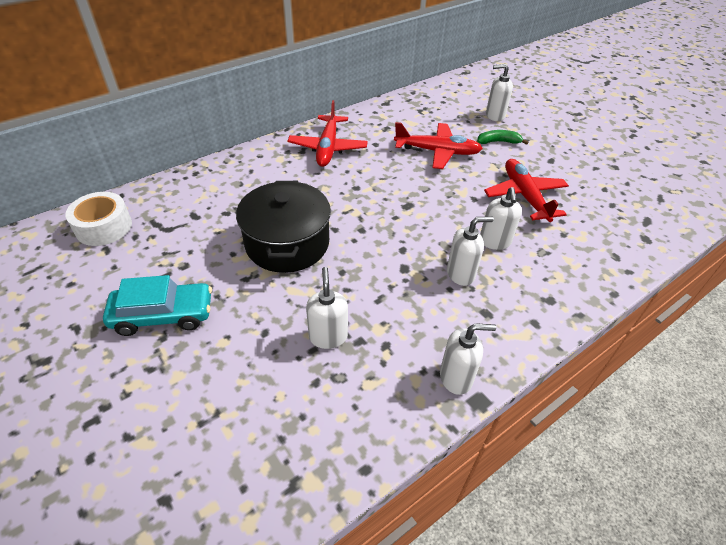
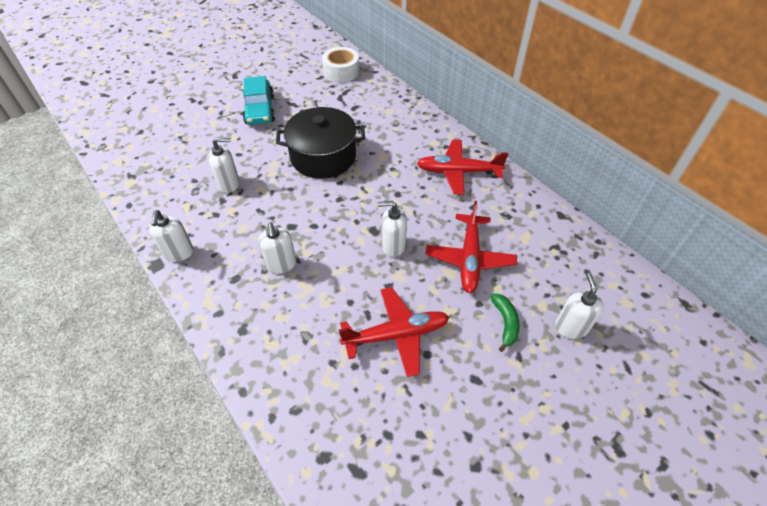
camera: 90 degrees right, 5 degrees up
white soap dispenser [480,187,522,250] -> white soap dispenser moved to [377,201,407,257]

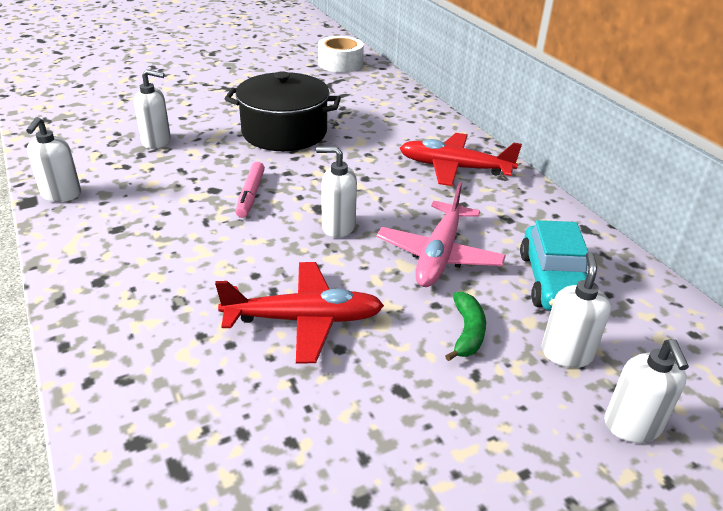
camera: 10 degrees right, 15 degrees down
turquoise car [243,76,275,125] -> turquoise car moved to [520,220,588,311]
white soap dispenser [258,222,296,274] -> white soap dispenser moved to [605,339,689,443]
red plane [426,201,517,294] -> pink plane [376,182,506,287]
none -> pink marker [235,162,265,218]

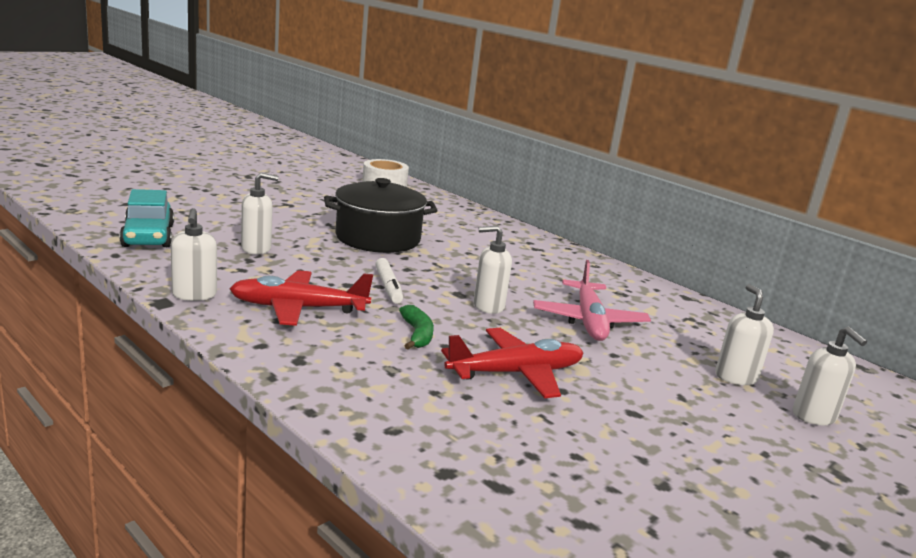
camera: 20 degrees left, 15 degrees down
pink marker [235,162,265,218] -> white marker [375,258,403,304]
red plane [400,133,522,186] -> red plane moved to [230,270,373,326]
green banana [445,292,486,361] -> green banana moved to [399,305,434,349]
turquoise car [520,220,588,311] -> turquoise car moved to [119,189,174,247]

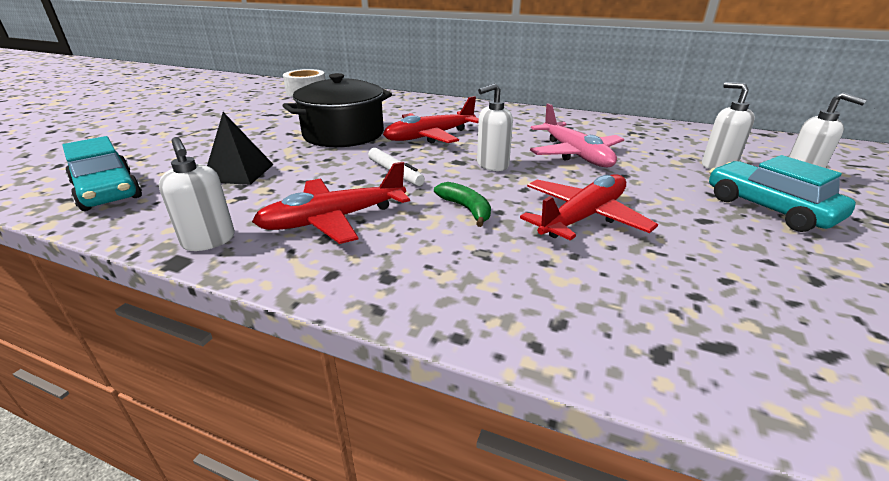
camera: 20 degrees left, 10 degrees up
white soap dispenser [241,173,278,254] -> black pyramid [207,112,274,185]
none -> red plane [383,96,479,144]
none -> turquoise car [709,155,856,232]

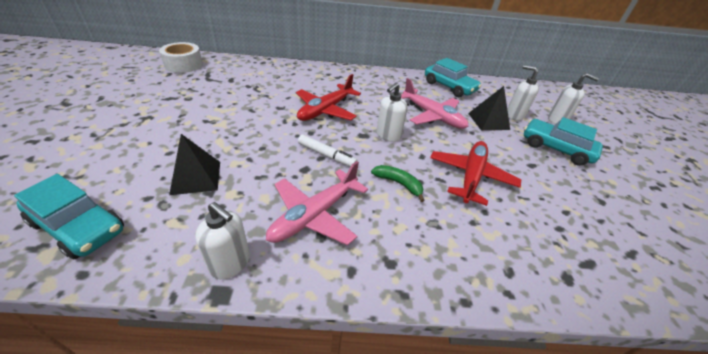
camera: 25 degrees left, 10 degrees up
red plane [252,162,410,244] -> pink plane [266,161,368,245]
black pot [283,73,392,147] -> none
none -> turquoise car [425,58,482,97]
none -> black pyramid [468,86,510,131]

